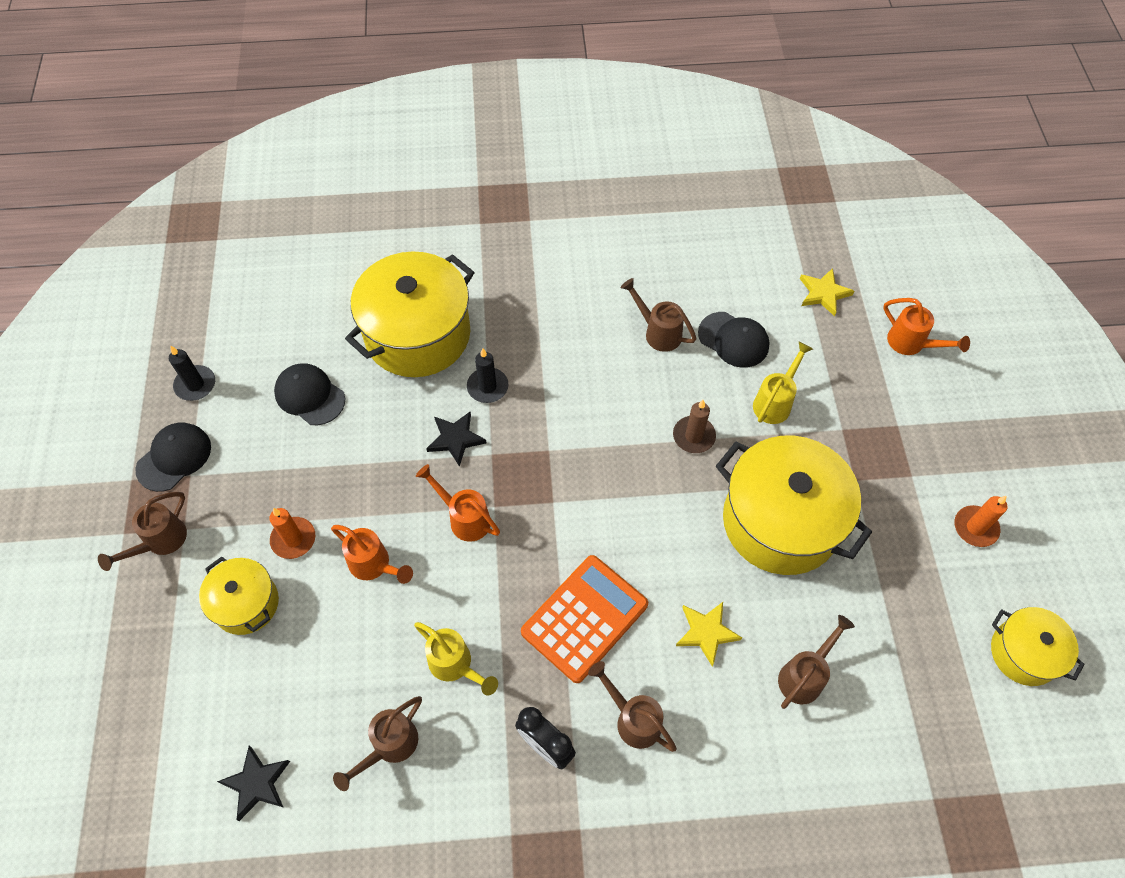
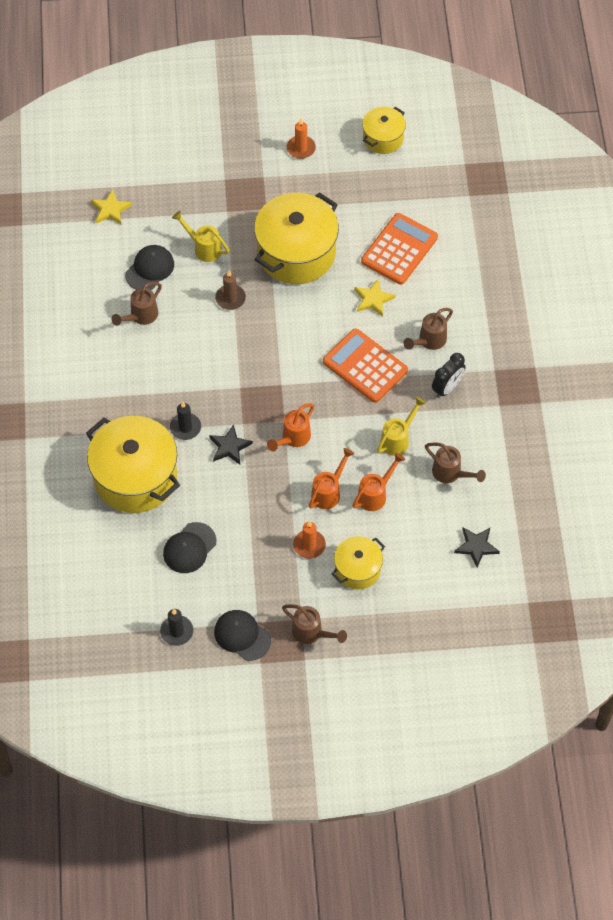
camera: 90 degrees left, 0 degrees up
brown watering can [778,615,855,709] -> orange calculator [361,213,438,285]
orange watering can [883,298,970,355] -> orange watering can moved to [352,453,405,511]

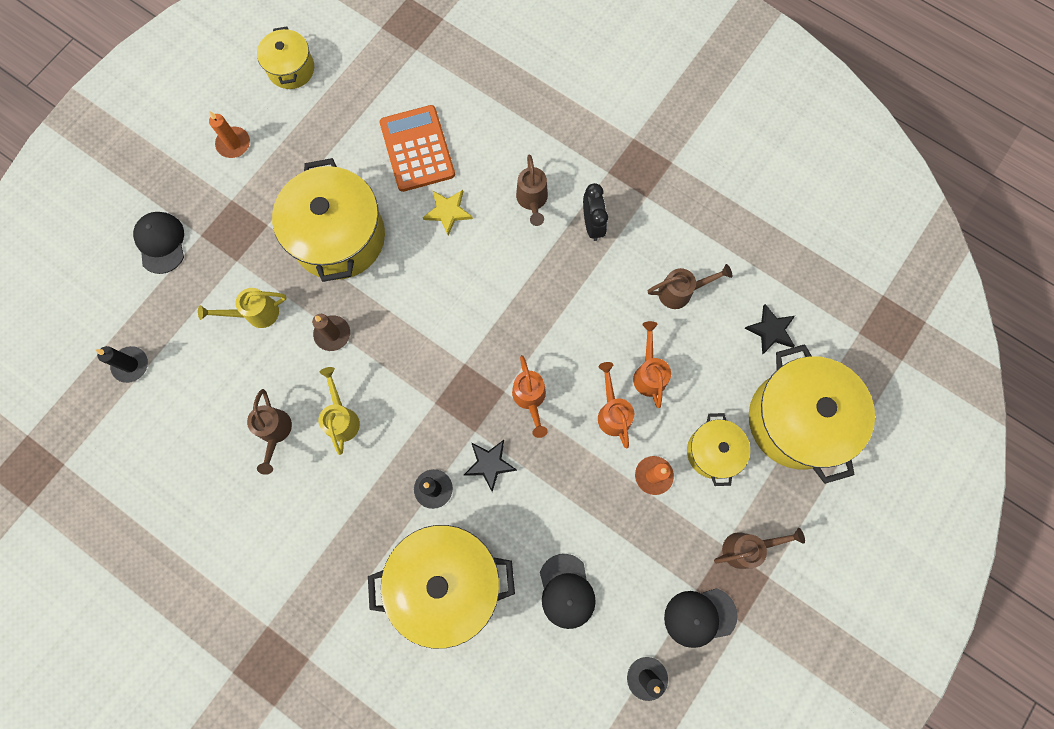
camera: 50 degrees left, 15 degrees up
yellow star [91,190,132,224] -> black candle [96,346,148,383]
black cap [125,245,174,290] -> black cap moved to [133,212,184,274]
orange calculator [323,328,408,403] -> none
yellow watering can [377,397,426,456] -> yellow watering can moved to [318,367,360,455]
none -> yellow pot [749,344,875,484]

